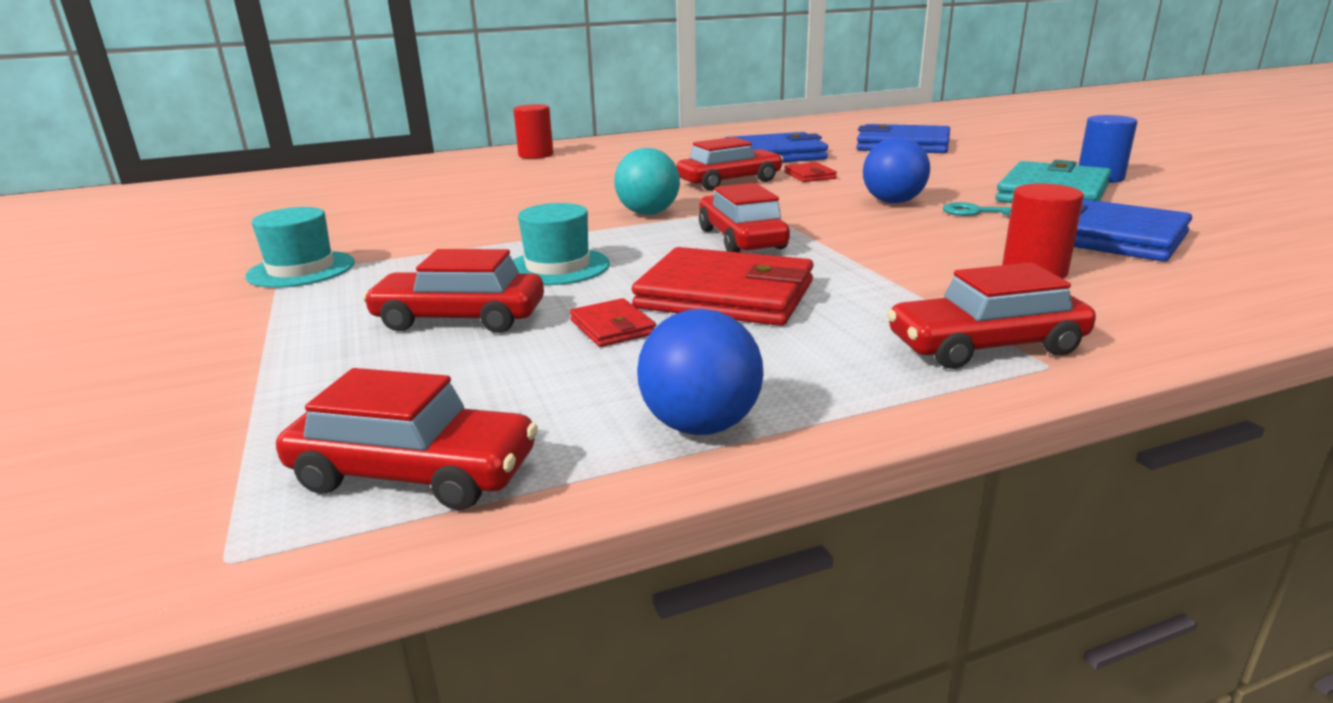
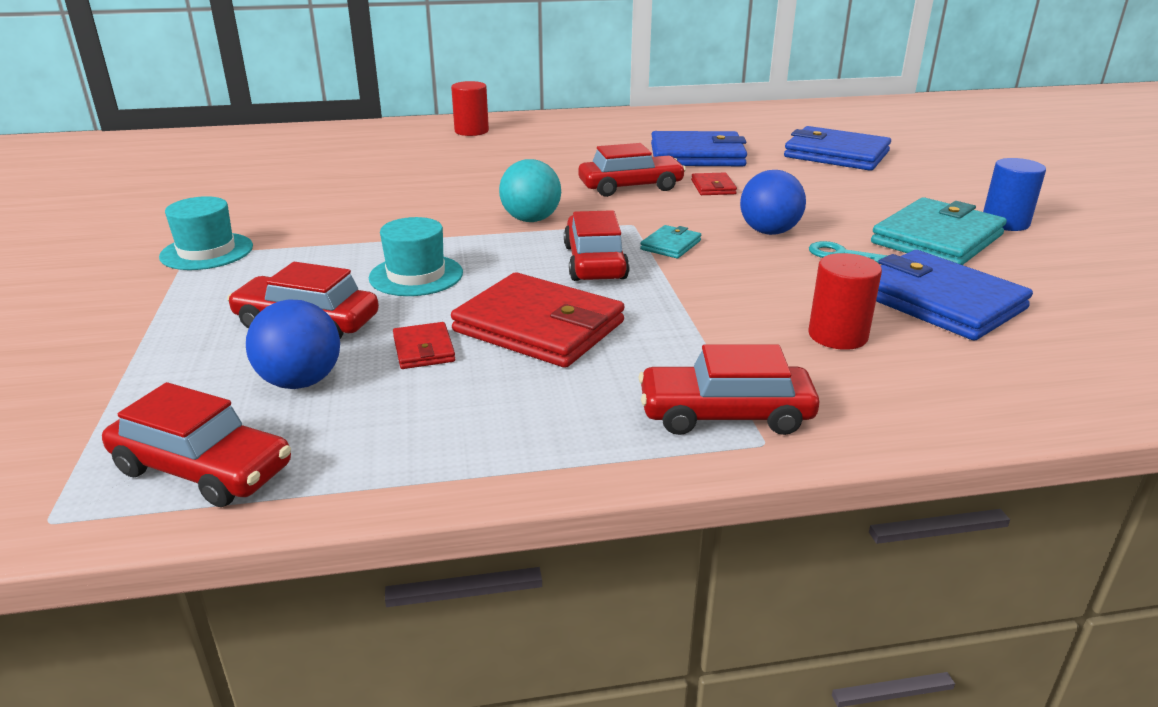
camera: 10 degrees right, 5 degrees up
blue ball [637,309,764,435] -> blue ball moved to [246,300,340,389]
none -> turquoise wallet [640,225,701,258]

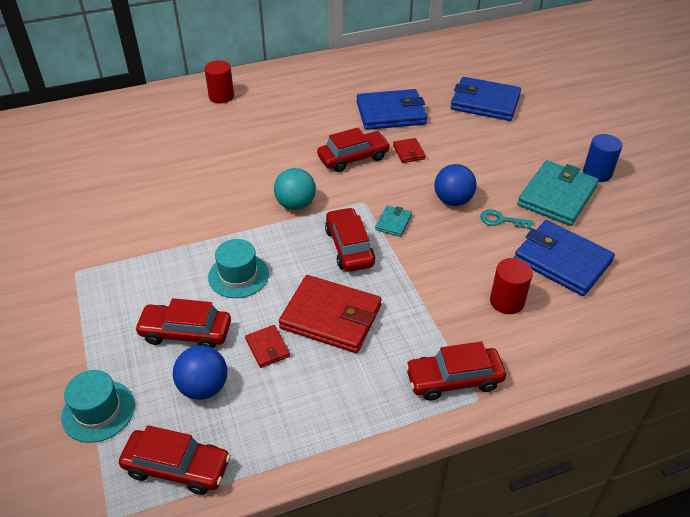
camera: 10 degrees left, 15 degrees up
turquoise hat [159,196,253,270] -> turquoise hat moved to [61,370,135,443]

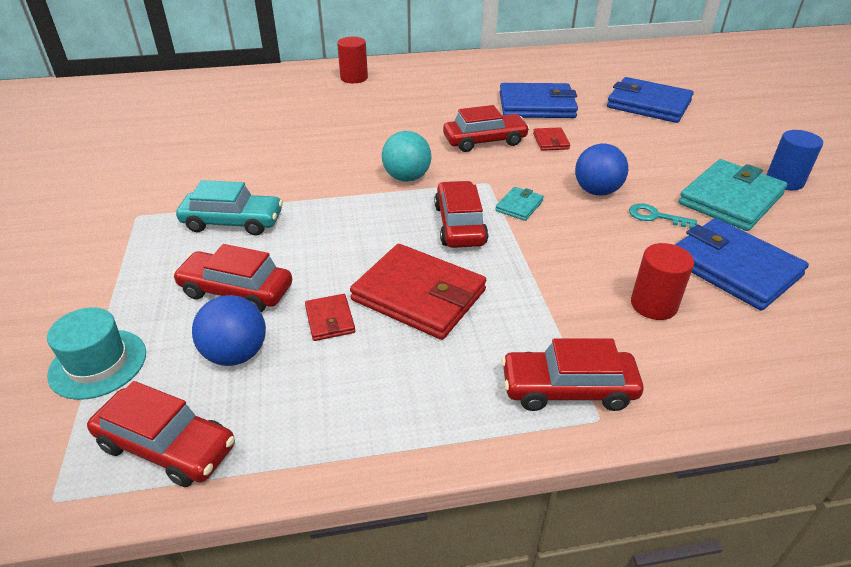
camera: 10 degrees right, 5 degrees down
turquoise hat [208,239,269,298] -> none
none -> turquoise car [176,180,283,236]

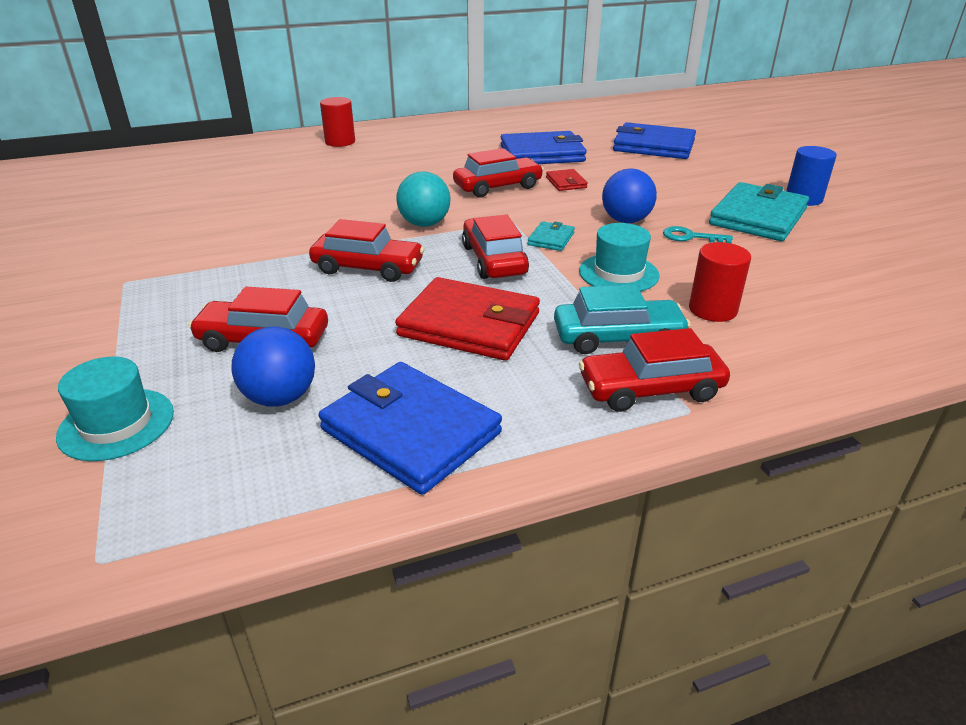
camera: 10 degrees left, 5 degrees down
red car [87,381,235,487] -> red car moved to [309,219,424,282]
turquoise car [176,180,283,236] -> turquoise car moved to [554,285,691,354]
red wallet [305,294,355,341] -> none
blue wallet [675,218,809,311] -> blue wallet moved to [319,362,502,495]
none -> turquoise hat [579,223,660,292]

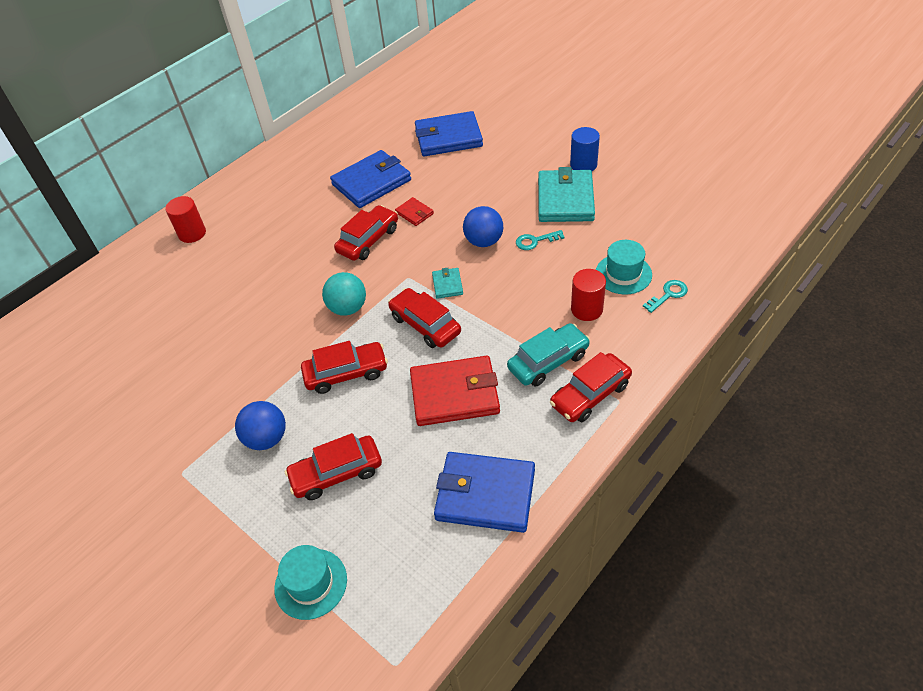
camera: 25 degrees left, 15 degrees up
blue ball [232,327,315,407] -> blue ball moved to [235,401,286,450]
turquoise hat [579,223,660,292] -> turquoise hat moved to [596,240,652,294]
none -> turquoise key [643,280,688,313]

